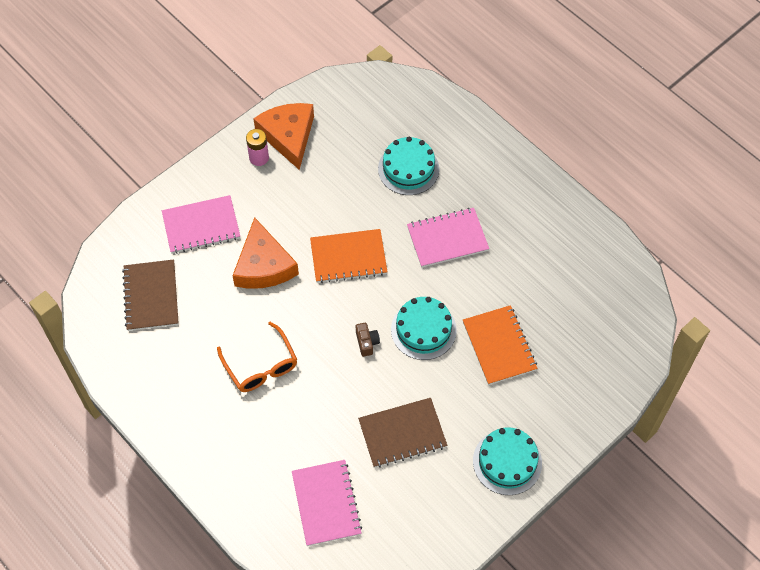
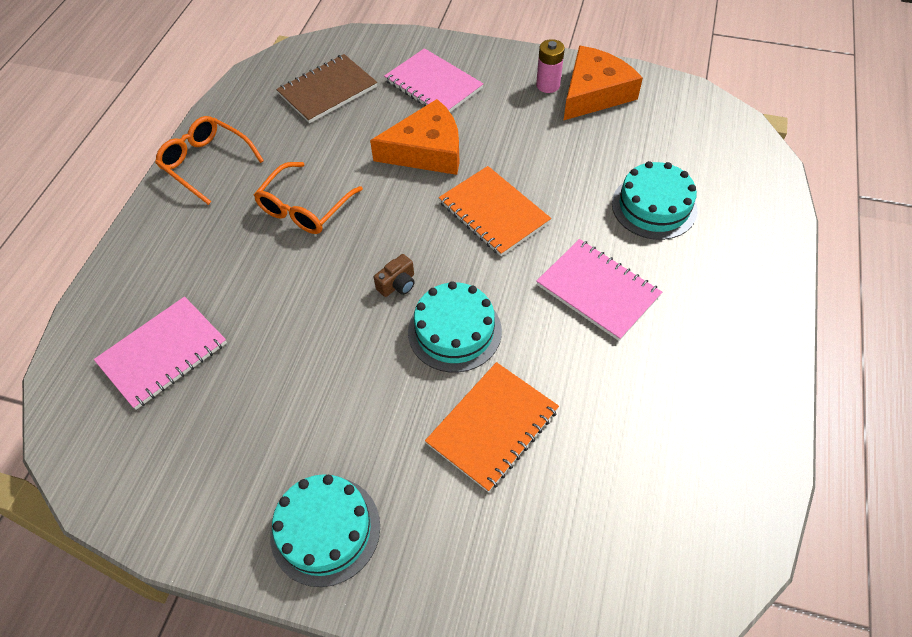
camera: 60 degrees right, 5 degrees down
orange cheese [232,217,299,289] -> orange cheese turned 150 degrees counterclockwise [370,99,459,175]
brown notebook [358,398,447,468] -> none
none -> orange glasses [155,116,264,205]

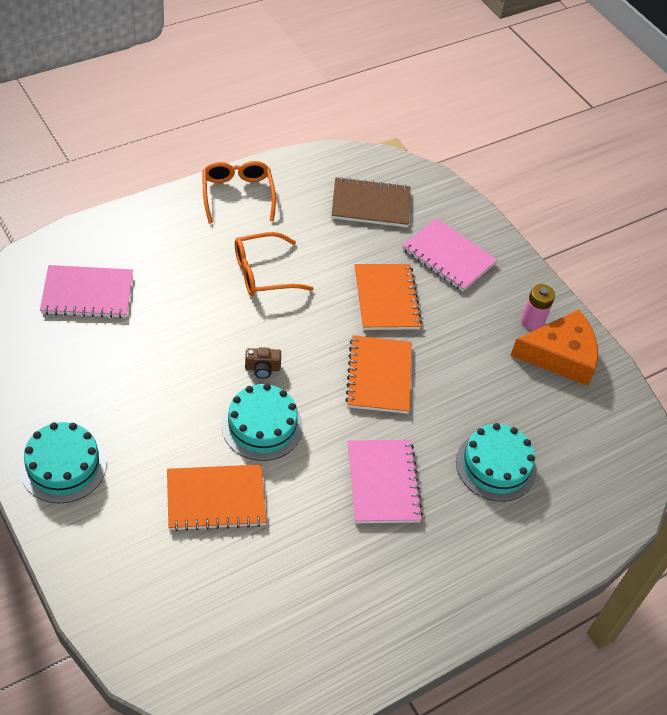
camera: 35 degrees right, 5 degrees down
orange cheese [370,99,459,175] -> orange notebook [355,264,422,330]
pink notebook [384,48,483,112] -> pink notebook turned 45 degrees counterclockwise [402,218,497,291]

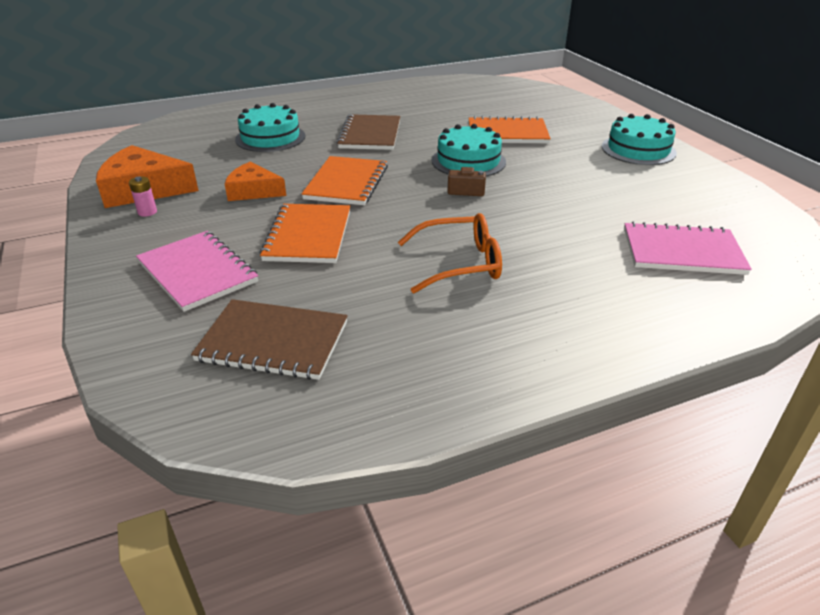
camera: 165 degrees left, 15 degrees down
orange glasses [203,161,276,224] -> none
pink notebook [348,440,423,523] -> brown notebook [336,114,401,150]
pink battery [521,284,555,331] -> pink battery [129,176,157,217], size x0.67
none -> orange cheese [225,162,286,201]

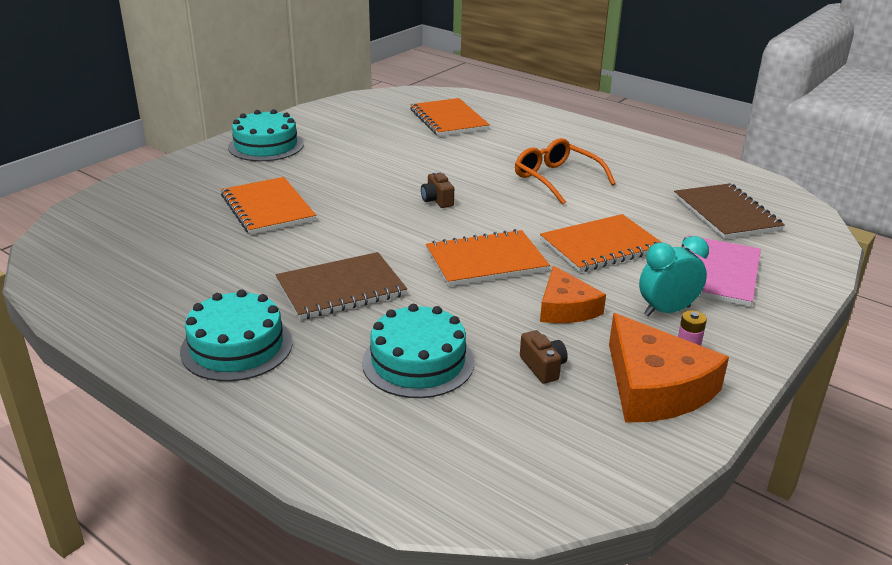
camera: 120 degrees left, 5 degrees down
turquoise cake [431,124,506,176] -> turquoise cake moved to [180,289,293,381]
pink notebook [624,221,752,275] -> orange notebook [410,98,490,136]
none -> brown camera [520,330,568,384]
none -> turquoise clock [639,236,709,317]

